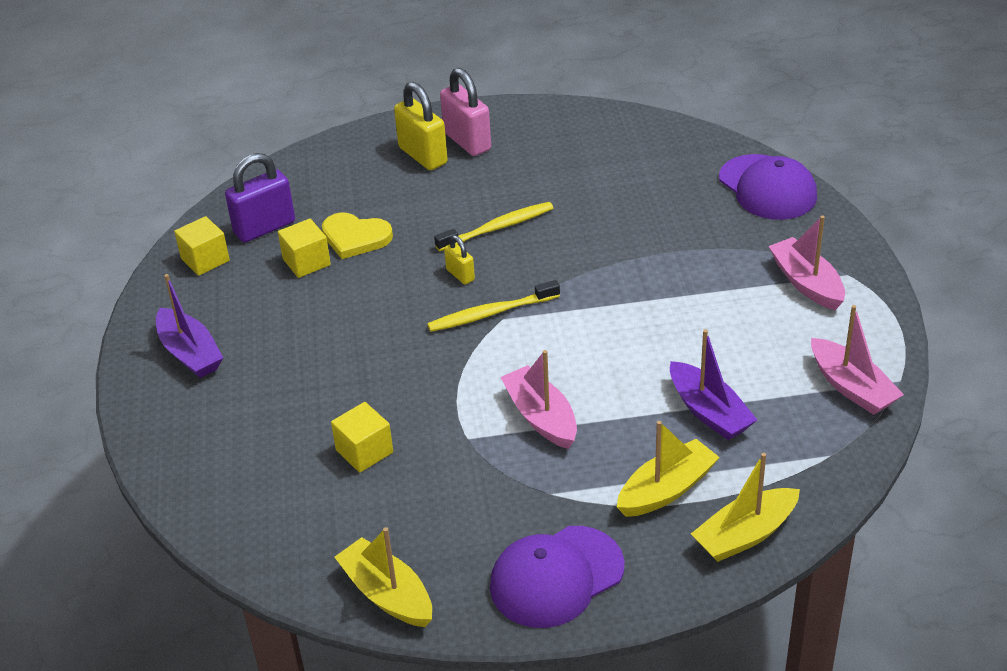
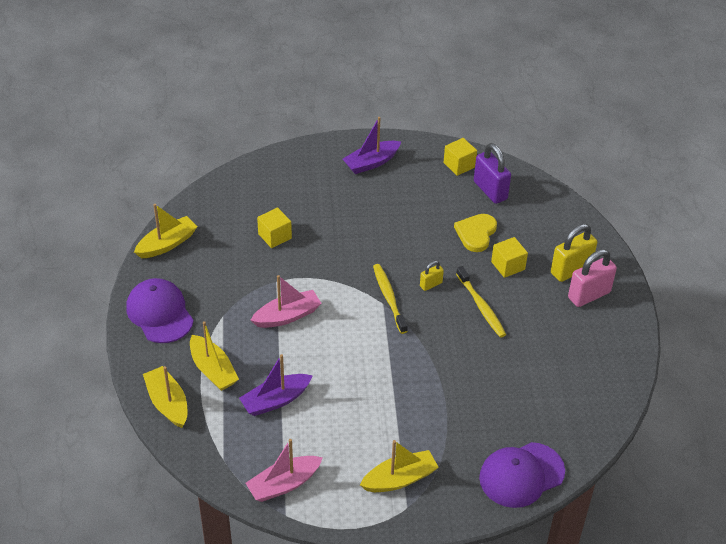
camera: 90 degrees right, 5 degrees up
yellow cube [278,219,331,278] -> yellow cube moved to [491,237,528,278]
pink boat [769,215,845,310] -> yellow boat [360,440,439,492]

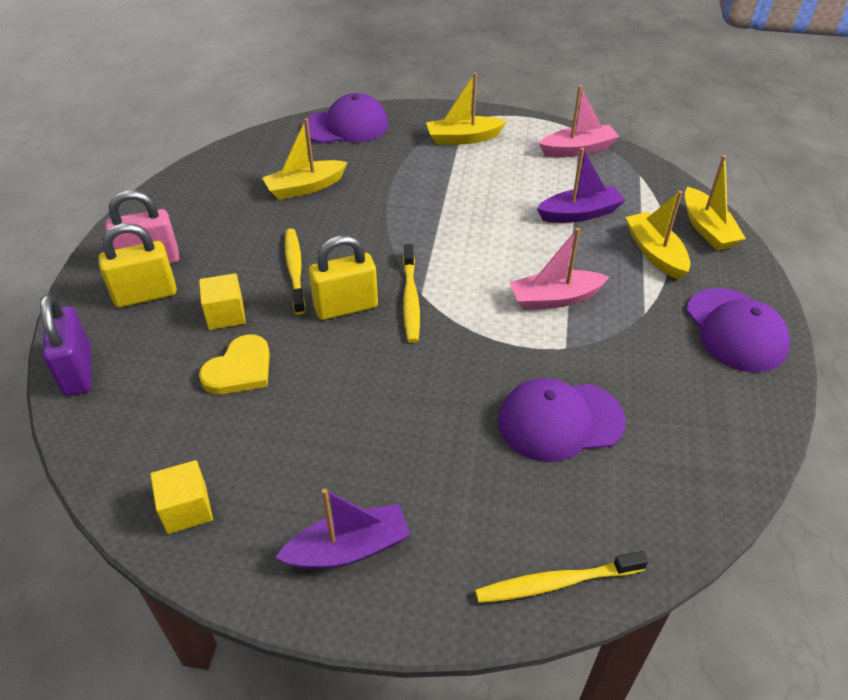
camera: 165 degrees left, 0 degrees up
yellow boat [134,204,198,258] -> yellow boat moved to [262,118,347,200]
yellow cube [257,207,292,248] -> purple cap [498,378,626,462]
yellow padlock [420,261,444,291] -> yellow padlock [309,235,378,320], size x1.91
purple padlock [474,143,511,204] -> purple padlock moved to [40,294,92,396]
none -> yellow toothbrush [475,551,648,603]

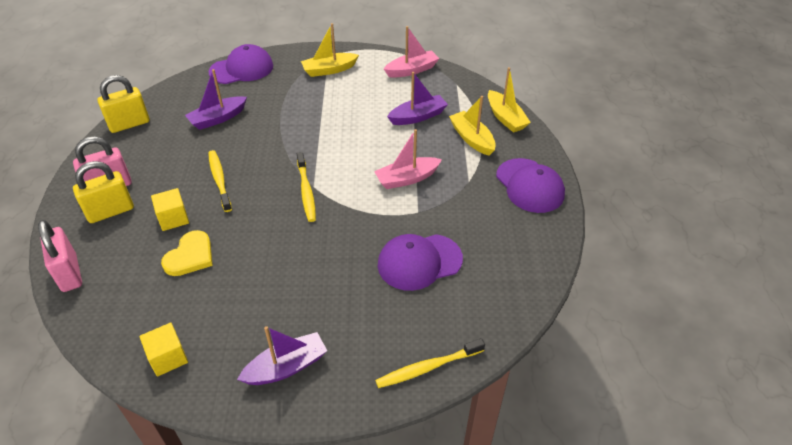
camera: 10 degrees left, 0 degrees up
purple padlock [40,294,92,396] -> pink padlock [38,220,82,292]
yellow boat [262,118,347,200] -> purple boat [185,69,247,130]
yellow padlock [309,235,378,320] -> yellow padlock moved to [97,75,150,133]

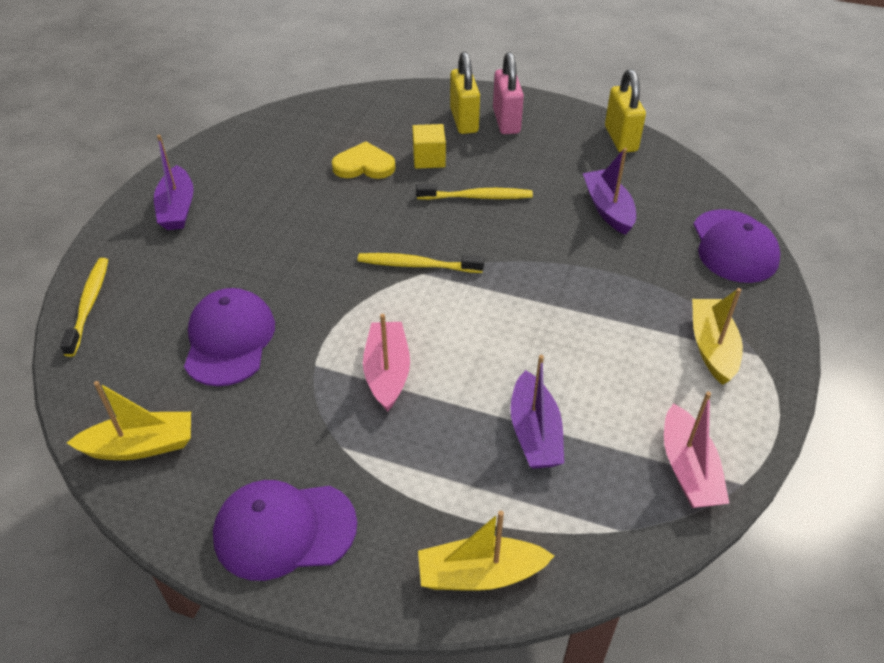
camera: 110 degrees right, 0 degrees up
pink padlock [38,220,82,292] -> none
yellow cube [139,323,188,377] -> none
yellow heart [161,230,213,276] -> yellow heart turned 135 degrees clockwise [332,142,396,179]
yellow boat [449,96,496,156] -> yellow boat moved to [67,381,191,460]

